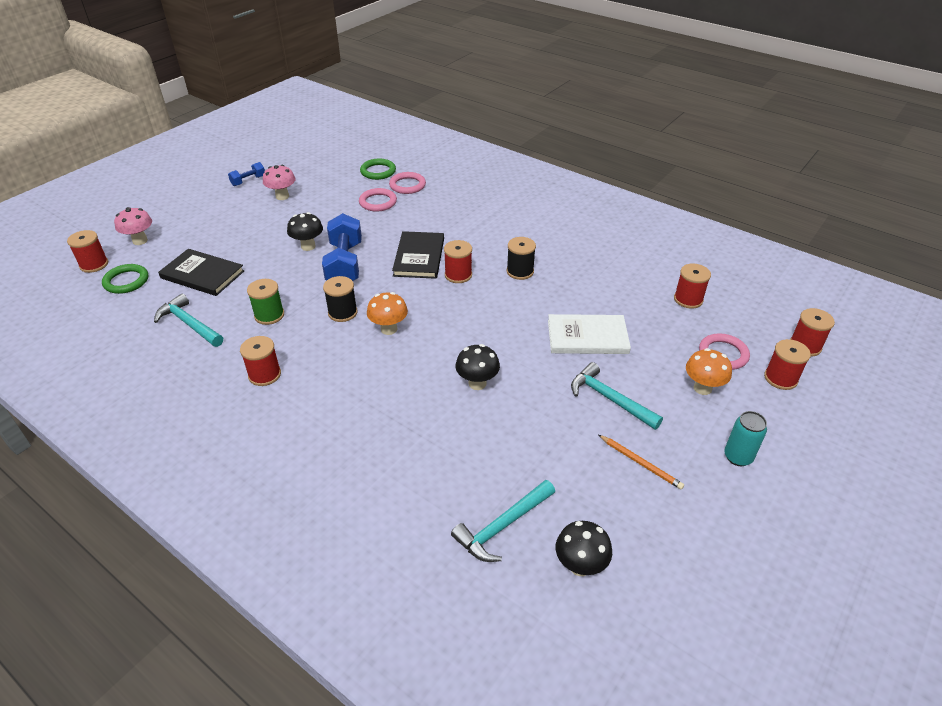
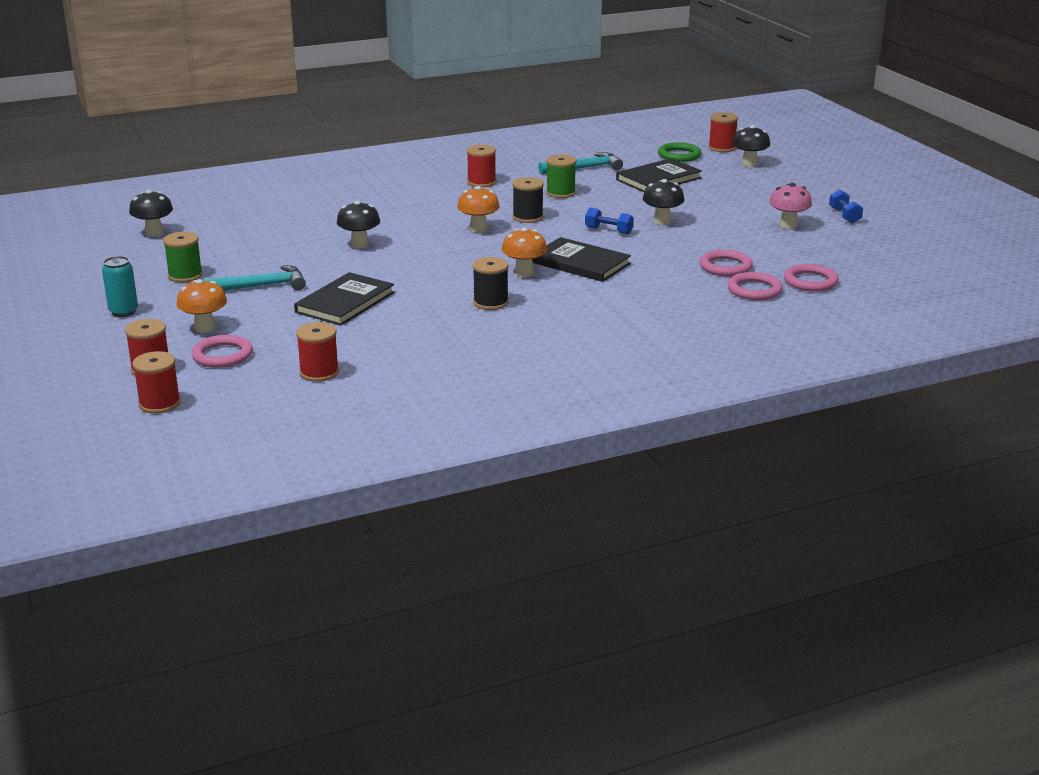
camera: 120 degrees right, 15 degrees down
pink mushroom [114,207,152,245] -> black mushroom [732,125,770,167]
blue dumbbell [322,213,362,281] -> blue dumbbell [585,207,634,234], size x0.50
green ring [360,159,396,180] -> pink ring [784,264,839,292]
red spool [444,240,472,283] -> orange mushroom [502,227,547,277]
turquoise hammer [451,480,555,562] -> none
white book [548,314,631,354] -> black book [294,272,394,326]
orange pencil [599,435,684,490] -> green spool [163,232,203,282]

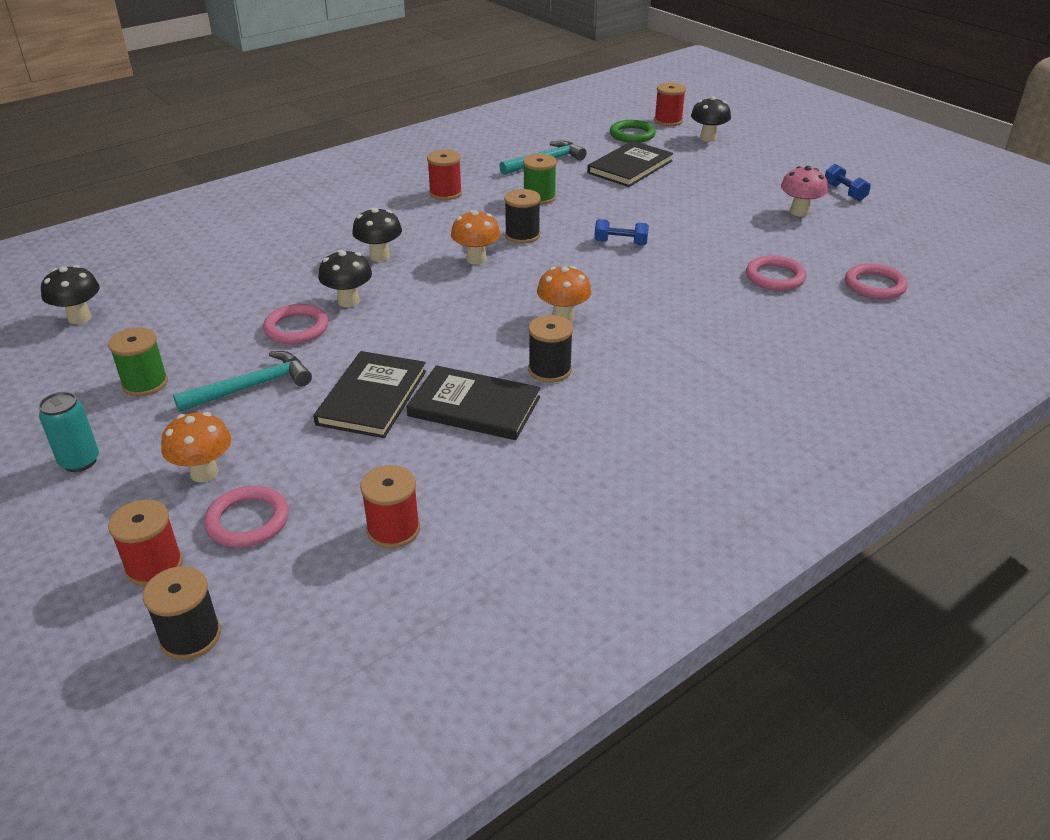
camera: 15 degrees left, 10 degrees up
red spool [133,351,181,414] -> black spool [143,566,221,660]
black book [532,237,631,282] -> black book moved to [406,365,540,440]
black mushroom [642,179,684,225] -> black mushroom moved to [352,208,402,262]
pink ring [728,272,783,300] -> pink ring moved to [263,304,328,344]

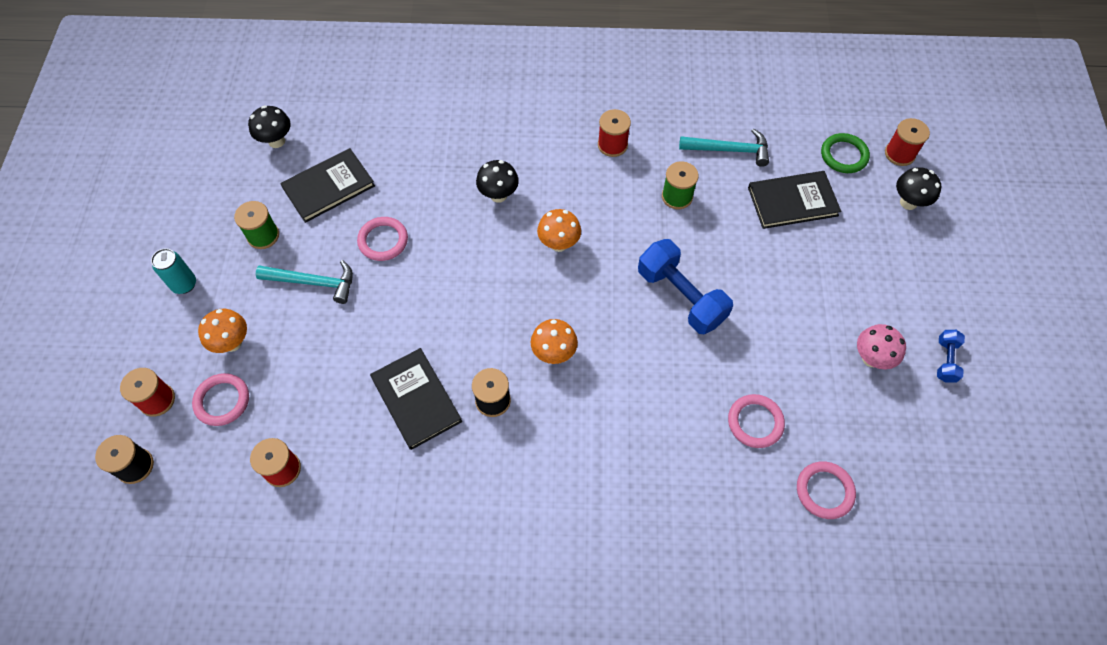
camera: 40 degrees right, 25 degrees up
black book [313,351,426,438] -> black book moved to [280,148,375,223]
black mushroom [318,250,372,307] -> none
black spool [504,189,541,244] -> none
blue dumbbell [594,219,649,245] -> blue dumbbell [638,239,733,335], size x2.01

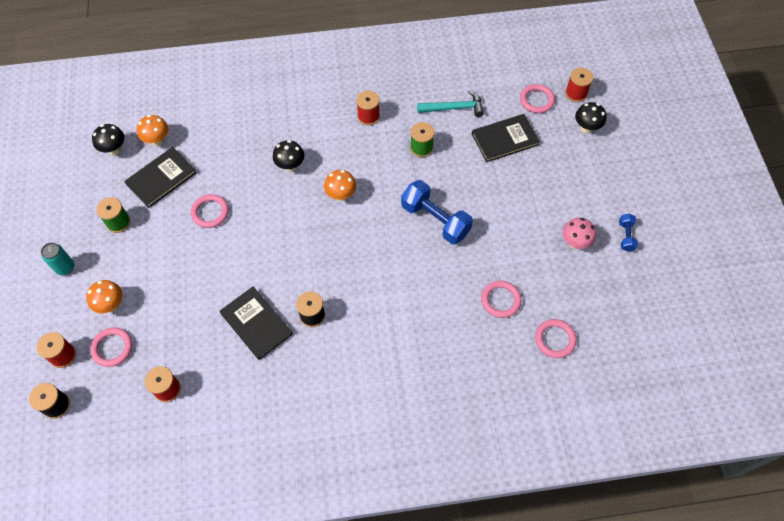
camera: 10 degrees left, 0 degrees up
turquoise hammer [256,260,353,304] -> none
orange mushroom [531,319,578,364] -> orange mushroom moved to [137,115,168,146]
green ring [821,133,870,173] -> pink ring [520,84,555,113]

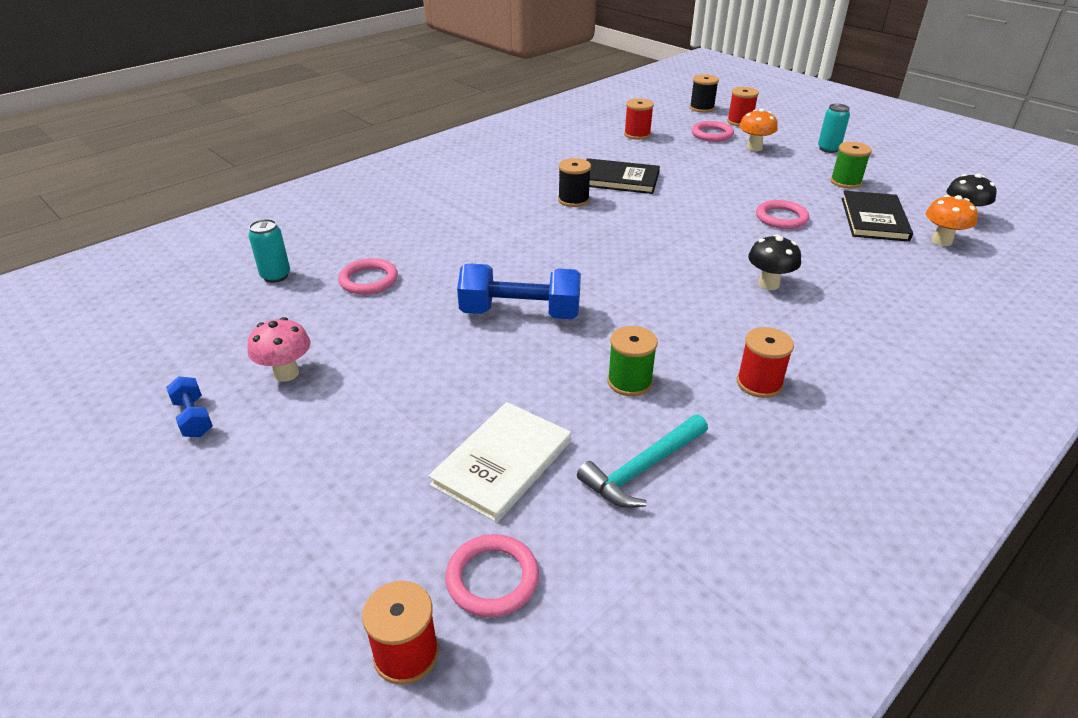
camera: 145 degrees right, 25 degrees down
orange mushroom [324,170,356,201] -> none
black book [472,114,540,162] -> white book [428,402,571,523]
pink ring [535,319,577,358] -> turquoise can [248,219,290,283]
black mushroom [575,102,606,133] -> none

